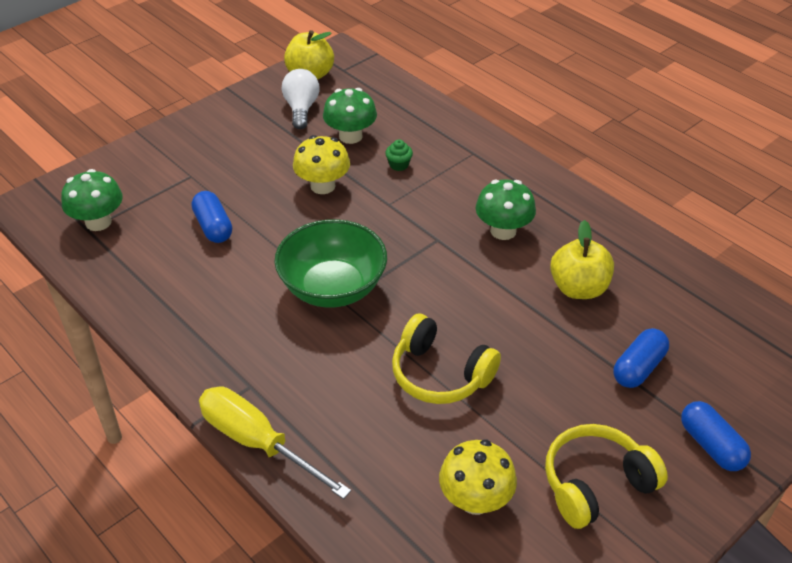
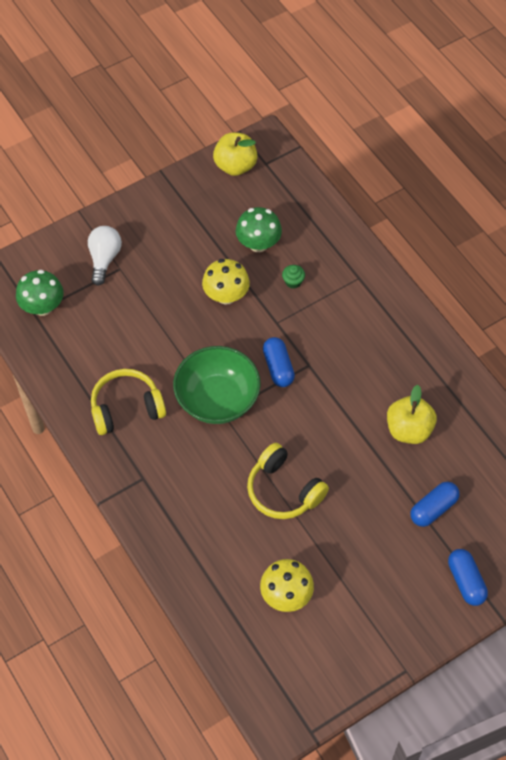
camera: 10 degrees right, 15 degrees up
blue capsule [192,191,232,243] -> blue capsule moved to [263,337,295,387]
yellow screwdriver [199,387,351,499] -> none
white light bulb [282,69,320,129] -> white light bulb moved to [88,226,122,286]
green mushroom [475,179,536,240] -> none
yellow headphones [545,424,668,529] -> yellow headphones moved to [91,369,166,435]

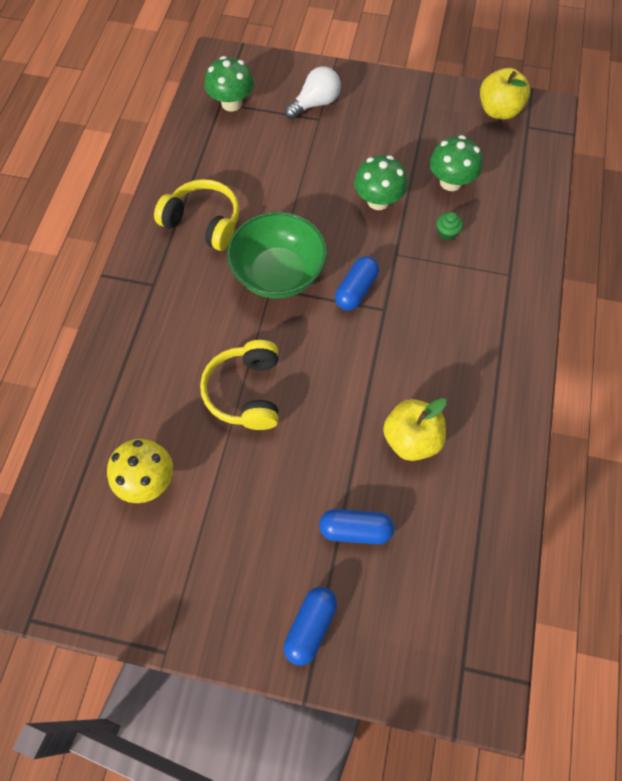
camera: 45 degrees right, 5 degrees up
yellow mushroom [202,259,250,304] -> green mushroom [354,155,408,210]

